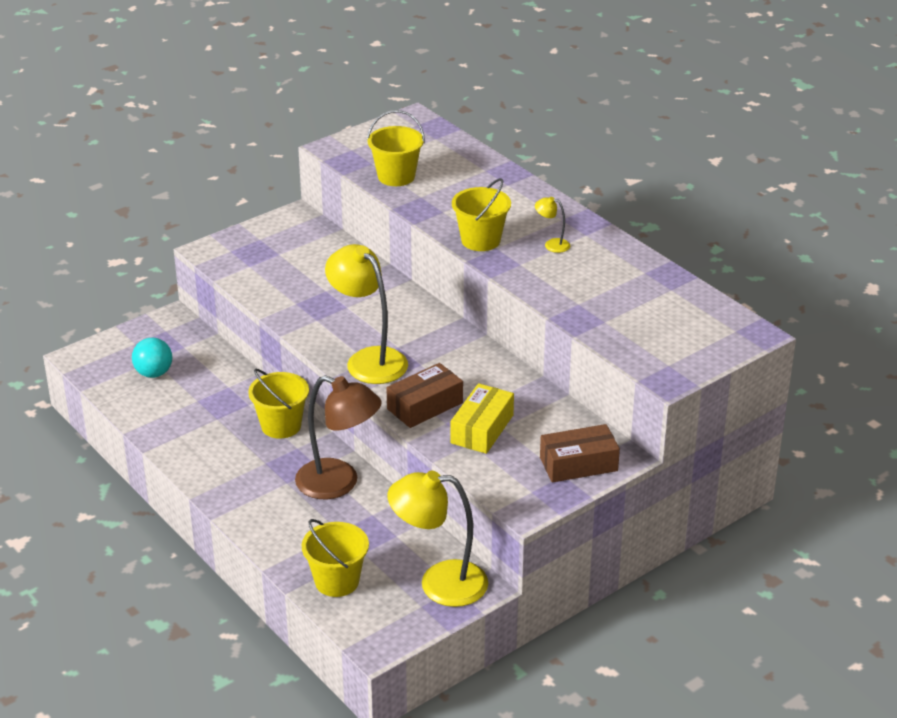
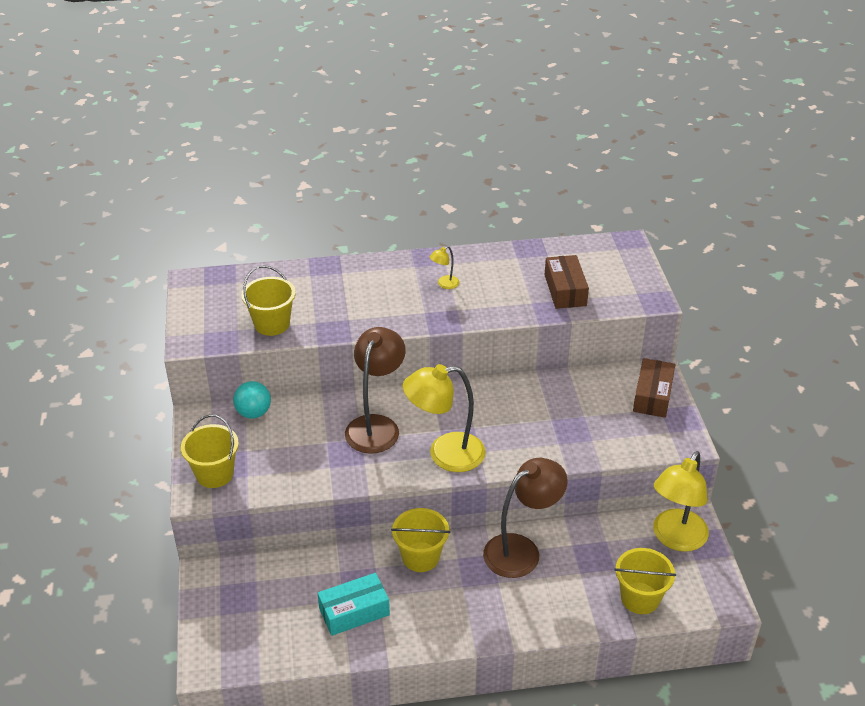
camera: 60 degrees left, 5 degrees up
turquoise ball [132,338,173,378] -> turquoise ball moved to [233,381,271,419]
brown box [387,363,463,428] -> brown box moved to [545,255,589,309]
yellow box [450,383,514,454] -> none
yellow bucket [452,178,511,251] -> yellow bucket moved to [181,414,239,488]
none -> turquoise box [318,573,390,636]
none -> brown lamp [345,327,406,454]

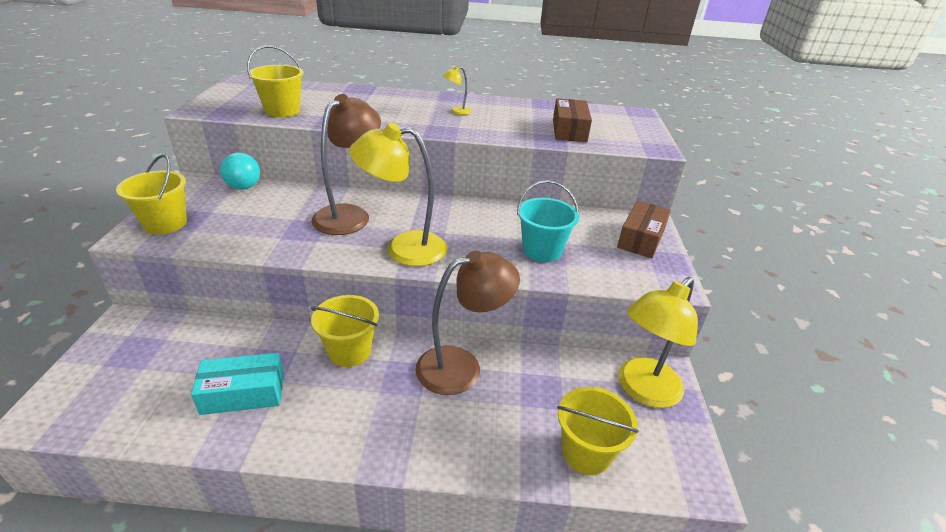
camera: 10 degrees right, 5 degrees down
none -> turquoise bucket [517,180,579,262]

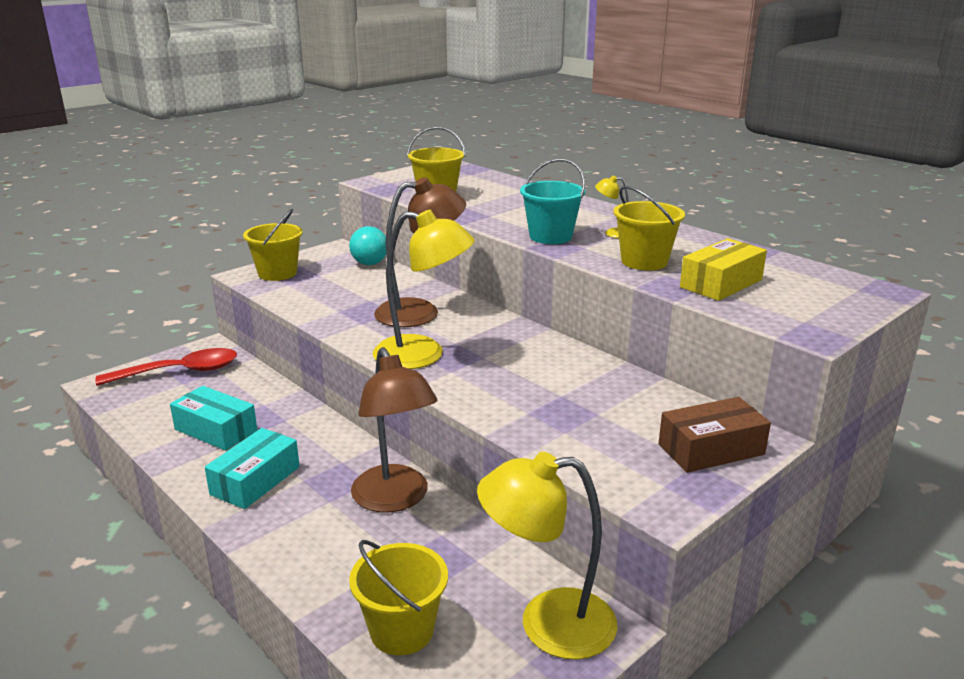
camera: 45 degrees right, 10 degrees down
yellow bucket [311,295,379,367] -> yellow bucket moved to [613,186,685,270]
yellow lamp [349,123,447,266] -> yellow lamp turned 150 degrees clockwise [373,210,475,369]
brown lamp [415,250,520,395] -> brown lamp turned 45 degrees clockwise [351,347,437,513]
turquoise bucket [517,180,579,262] -> turquoise bucket moved to [520,158,585,244]
brown box [553,98,592,142] -> yellow box [680,238,767,301]
none -> red spoon [95,348,237,386]
none -> turquoise box [205,428,300,509]

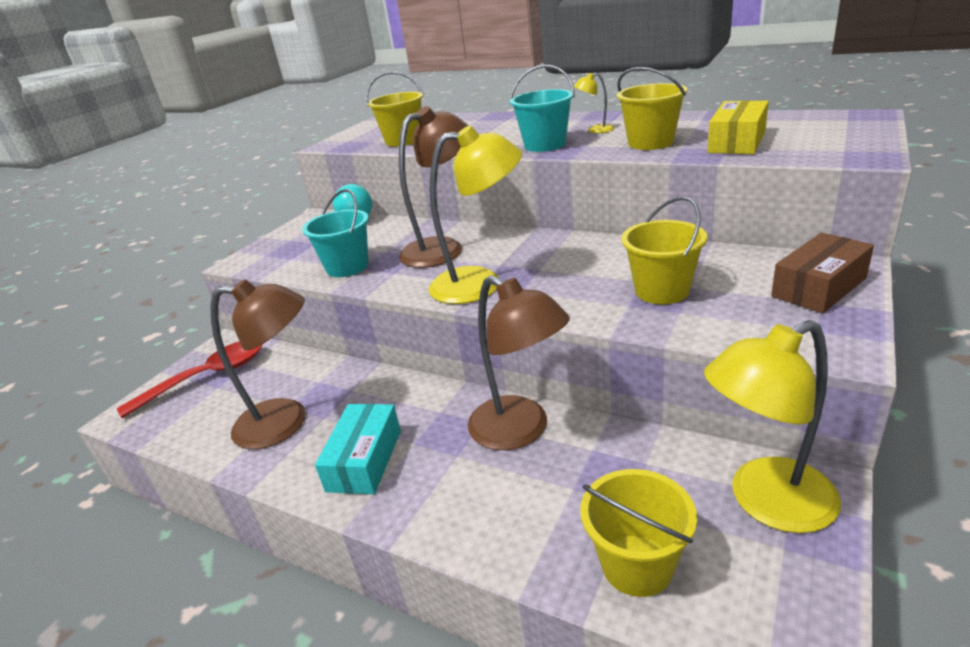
camera: 15 degrees left, 5 degrees up
turquoise box [170,386,257,451] -> brown lamp [211,279,306,449]
yellow bucket [243,209,303,281] -> yellow bucket moved to [621,196,707,304]
none -> turquoise bucket [302,189,369,277]

